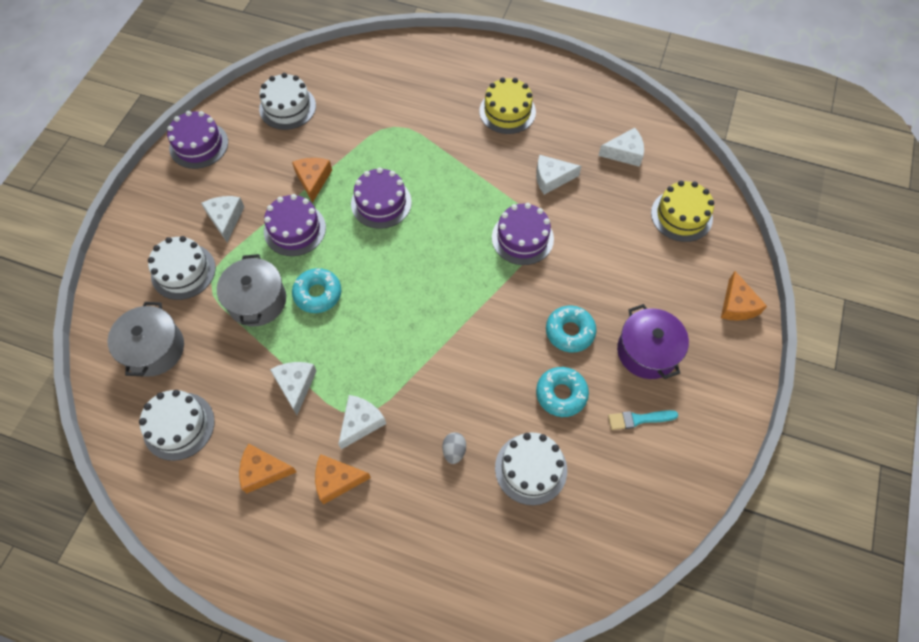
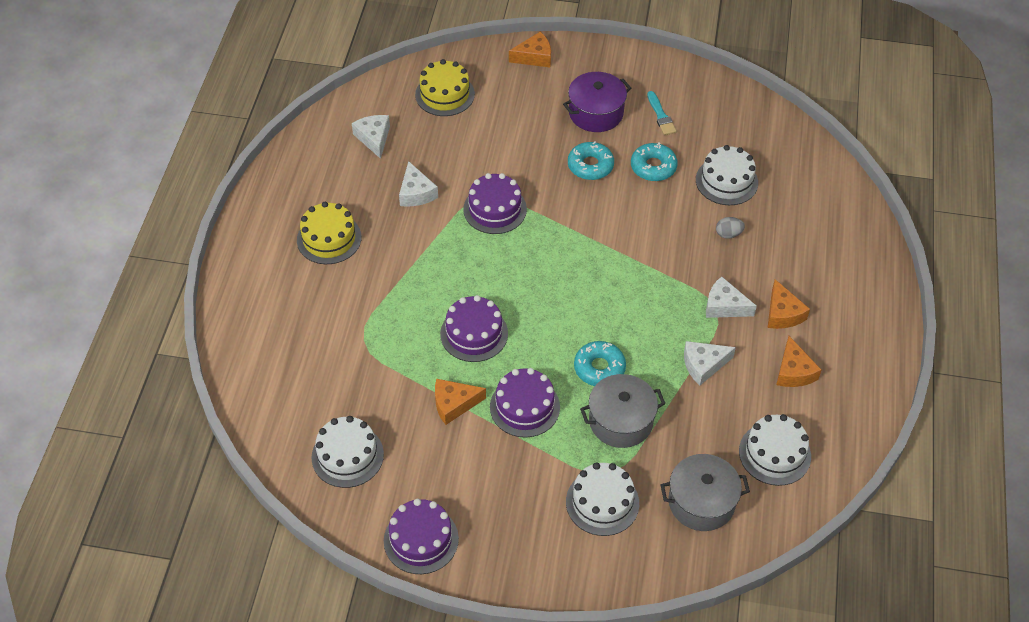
camera: 100 degrees left, 10 degrees down
white cheese [201,196,244,242] -> none

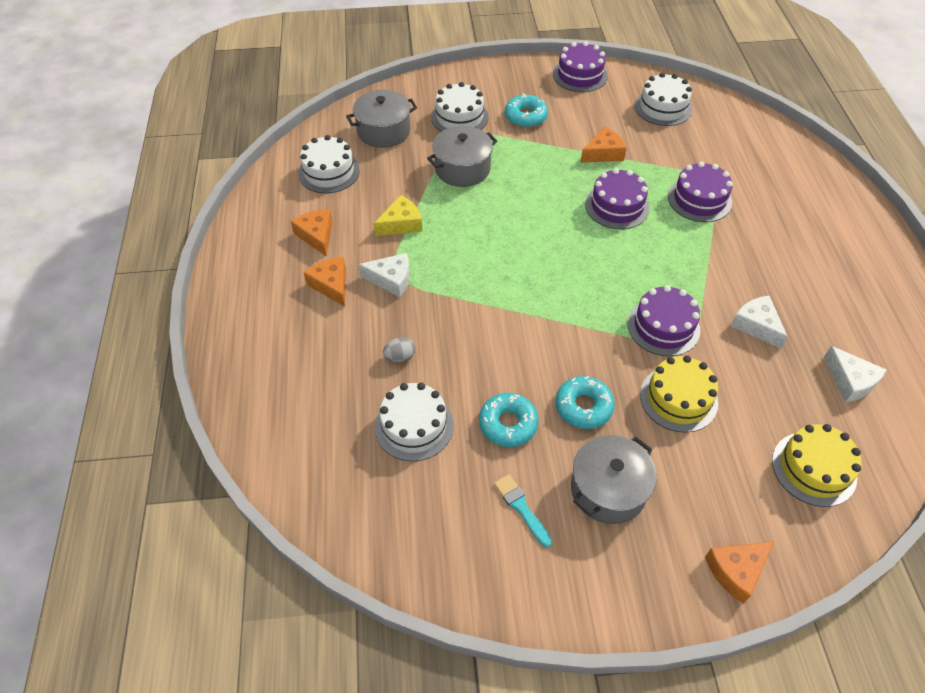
camera: 165 degrees right, 0 degrees up
yellow cake [297,202,362,264] -> yellow cake moved to [640,355,718,433]
purple cake [490,368,560,438] -> purple cake moved to [668,161,733,222]
purple pot [563,72,631,132] -> grey pot [571,435,657,524]
turquoise donut [574,341,626,386] -> turquoise donut moved to [505,93,548,128]
white cheese [684,341,736,386] -> yellow cheese [374,195,422,236]

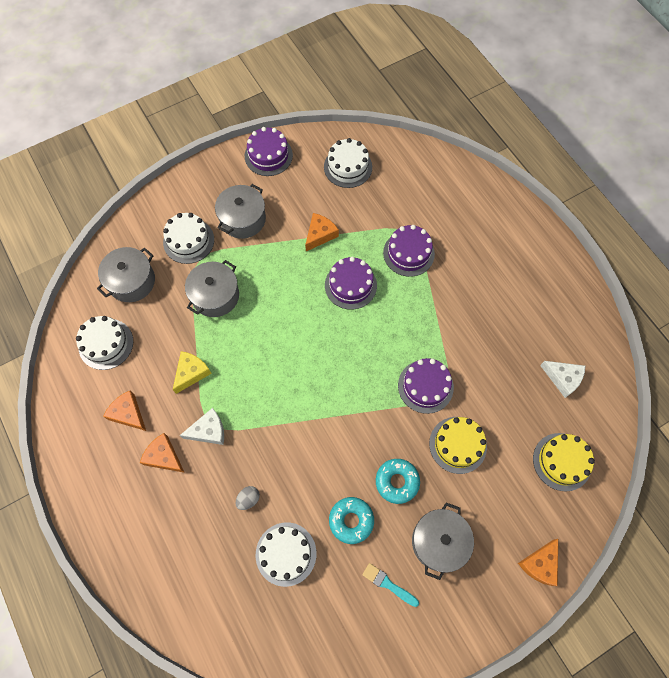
camera: 25 degrees left, 15 degrees up
turquoise donut [505,93,548,128] -> grey pot [215,184,266,239]
white cheese [731,296,788,348] -> none

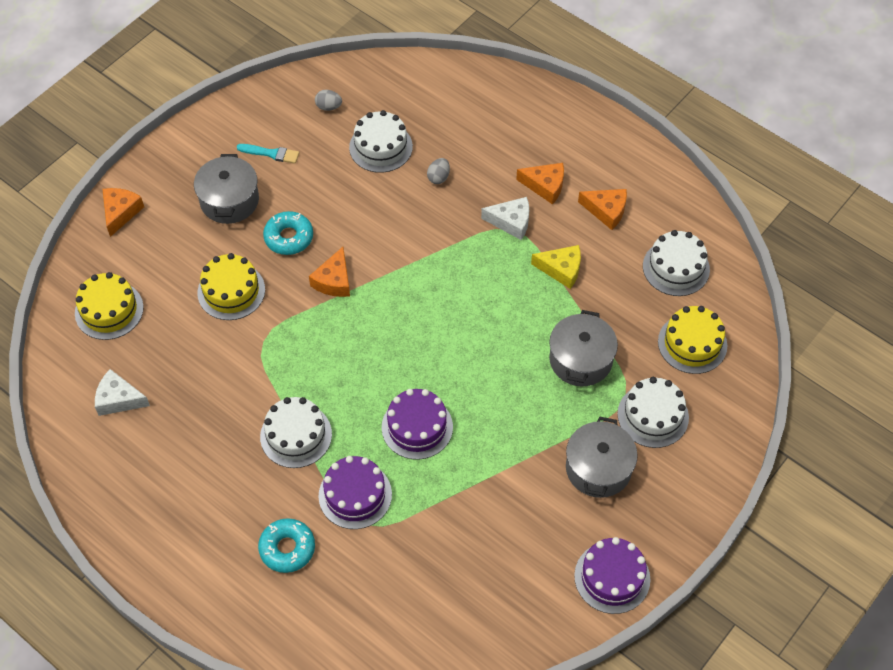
camera: 160 degrees right, 10 degrees down
grey pot [97,247,155,302] -> yellow cake [658,306,727,374]
yellow cheese [173,351,212,394] -> yellow cheese turned 90 degrees counterclockwise [531,245,581,289]
white cheese [180,408,224,445] -> white cheese turned 135 degrees counterclockwise [481,197,529,240]
orange cheese [305,213,339,251] -> orange cheese moved to [309,247,350,297]
white cake [324,138,372,188] -> white cake moved to [260,397,332,468]
turquoise donut [329,497,374,544] -> turquoise donut moved to [258,518,315,573]
purple cake [398,358,454,414] -> none
none -> grey egg [315,90,342,111]

